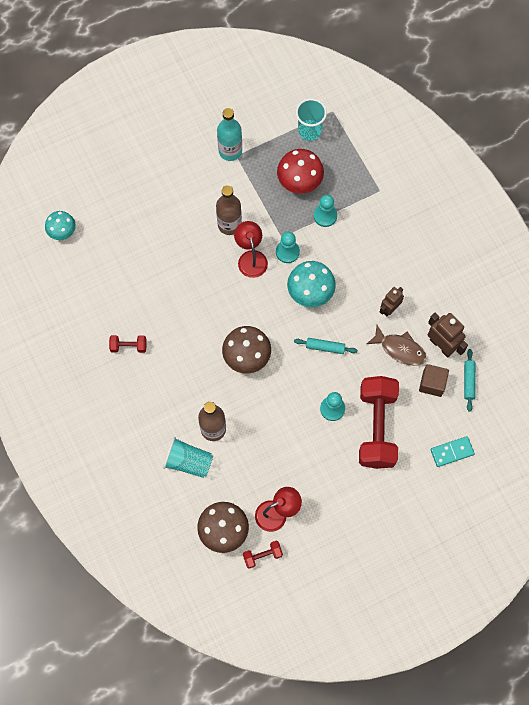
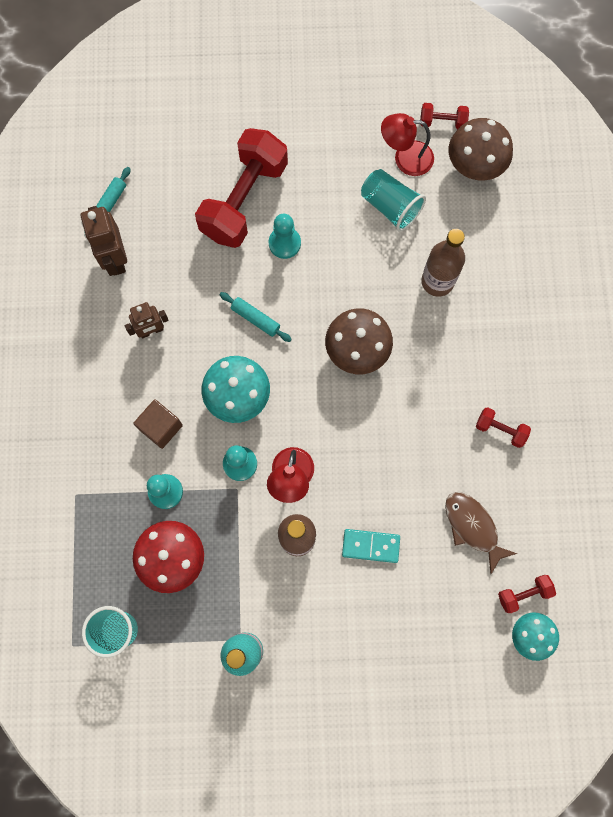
camera: 155 degrees left, 5 degrees up
turquoise cup [163,437,213,478] -> turquoise cup moved to [361,169,426,232]
brown fish [367,325,427,366] -> brown fish moved to [445,492,517,574]
brown cube [419,364,449,397] -> brown cube moved to [133,400,183,449]
turquoise domino [430,436,475,467] -> turquoise domino moved to [342,529,400,563]
none -> red dumbbell [498,575,556,613]

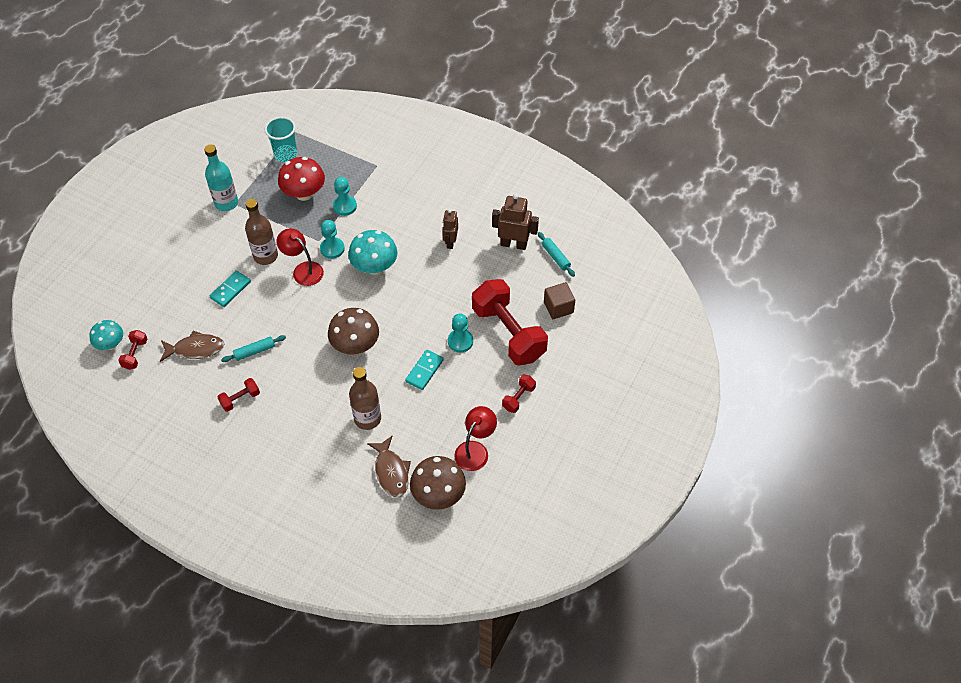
camera: 120 degrees right, 20 degrees down
brown cube [133,400,183,449] -> brown cube moved to [544,282,575,319]
turquoise rolling pin [220,292,292,342] -> turquoise rolling pin moved to [221,335,286,362]
turquoise cup [361,169,426,232] -> none
red dumbbell [420,103,469,129] -> red dumbbell moved to [502,375,536,413]
none -> brown fish [367,435,411,497]
none -> turquoise domino [405,350,444,390]

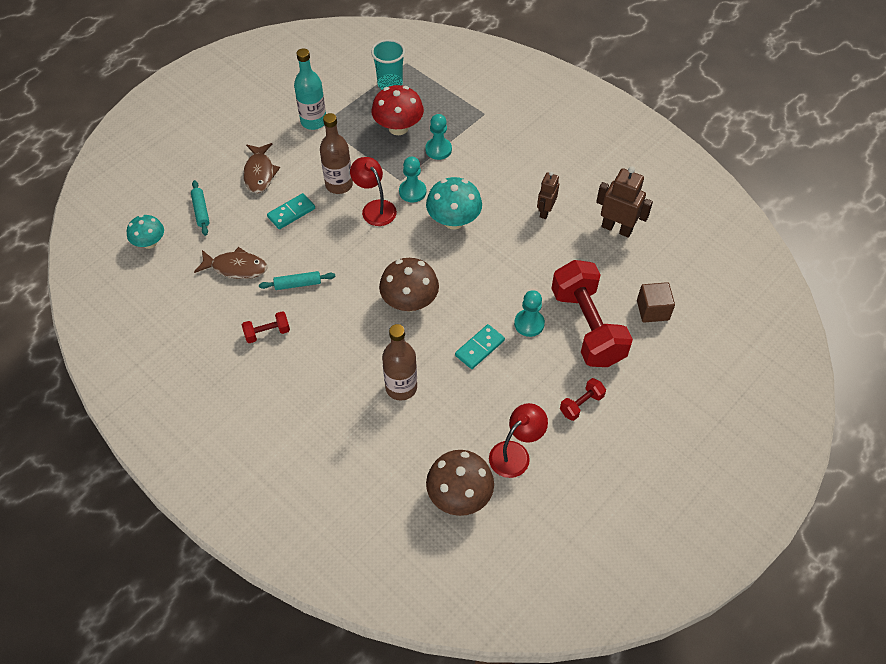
camera: 15 degrees right, 0 degrees up
red dumbbell [118,330,148,370] -> none
brown fish [367,435,411,497] -> brown fish moved to [243,143,280,193]
turquoise rolling pin [538,232,575,277] -> turquoise rolling pin moved to [191,180,210,236]

